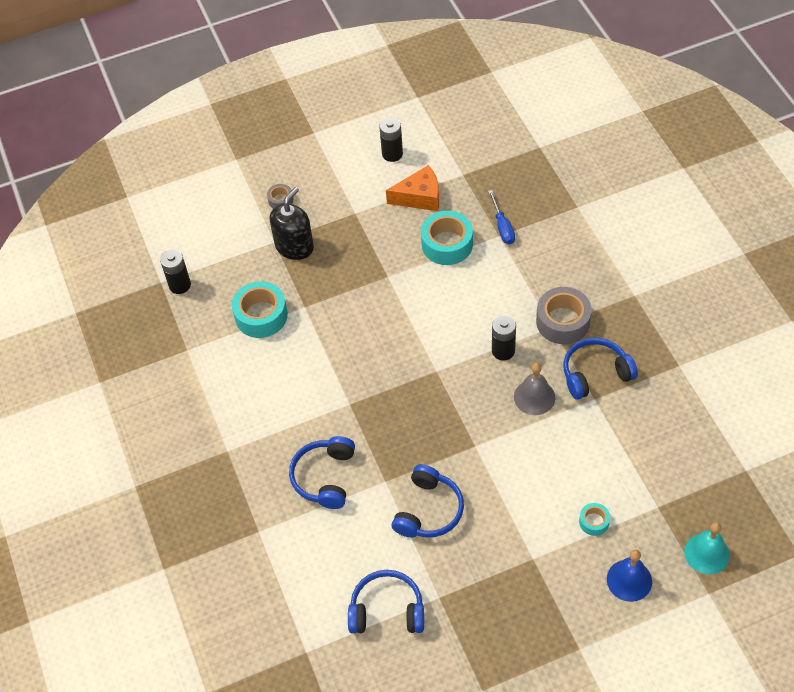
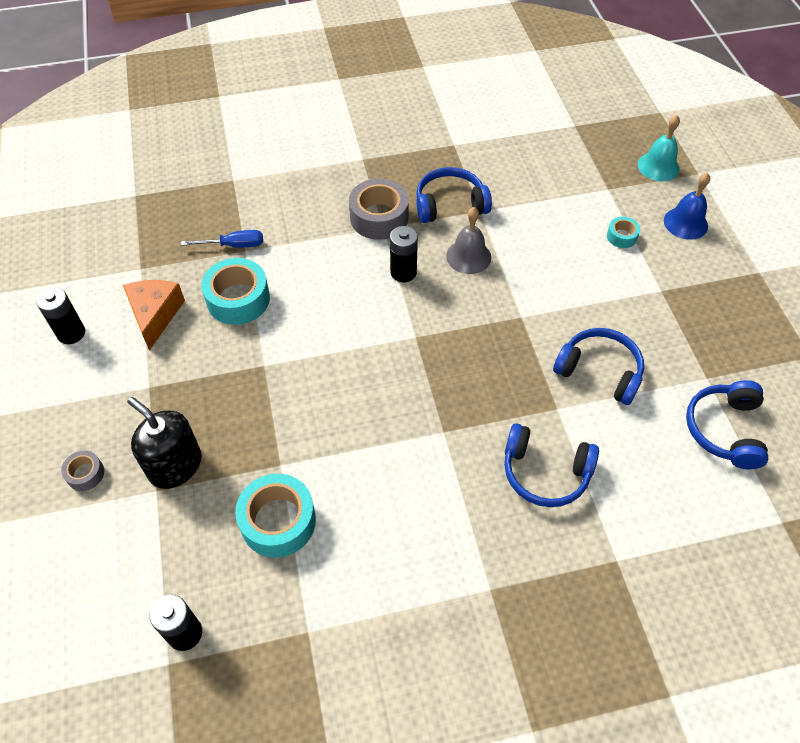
camera: 85 degrees left, 0 degrees up
blue headphones [563,338,638,400] -> blue headphones turned 90 degrees clockwise [416,167,492,223]

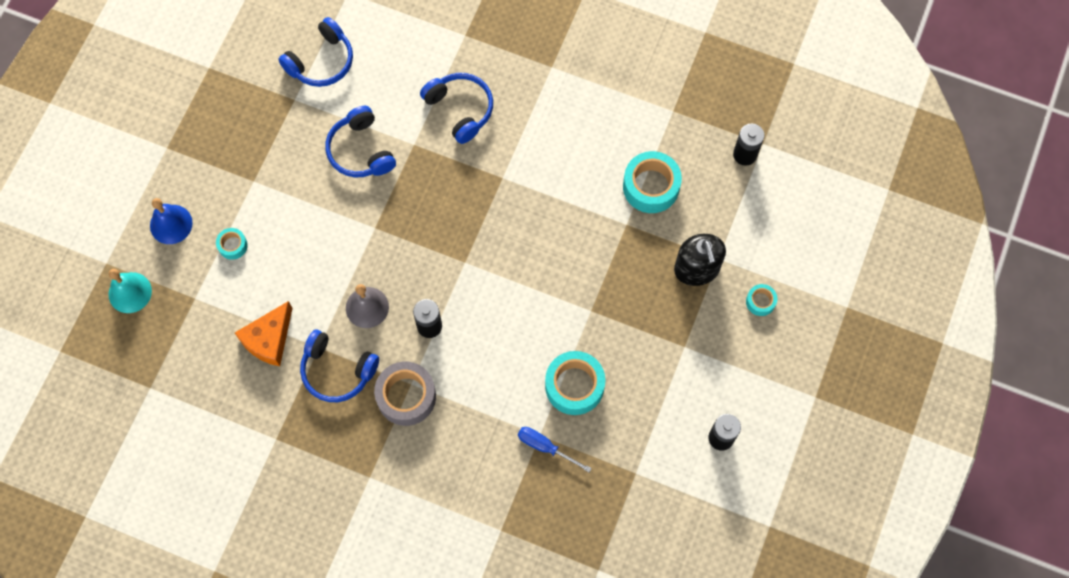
camera: 145 degrees left, 15 degrees up
grey tape [61,451,104,491] -> turquoise tape [746,284,777,316]
orange cheese [123,280,185,351] -> orange cheese moved to [235,301,293,366]

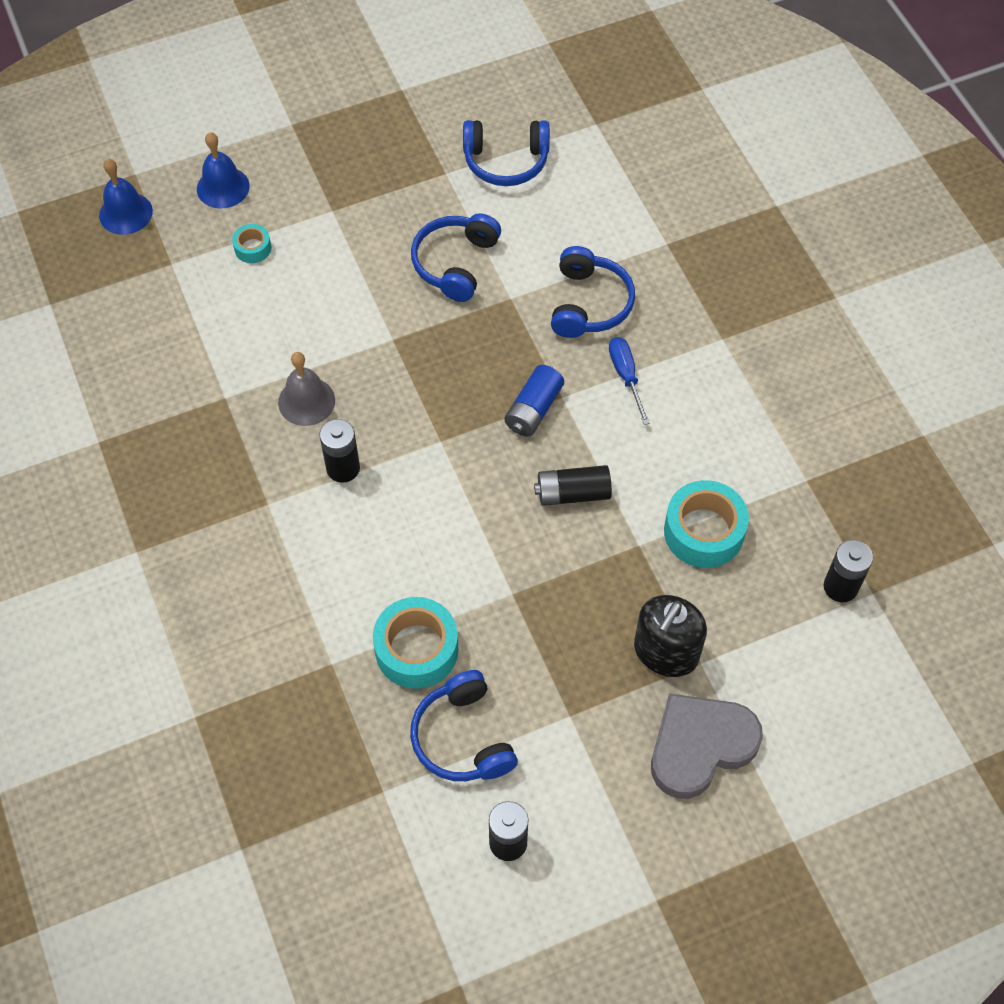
camera: 45 degrees right, 10 degrees down
turquoise bell [108,269,152,313] -> blue bell [99,159,153,235]
orange cheese [235,301,293,366] -> none
blue headphones [300,330,379,402] -> blue headphones moved to [410,670,518,781]
grey tape [374,362,436,426] -> none
blue screwdriver [518,427,592,472] -> blue screwdriver moved to [609,337,650,425]
turquoise tape [746,284,777,316] -> grey heart [651,693,763,799]
none -> blue battery [504,365,564,437]
none -> black battery [534,465,612,506]

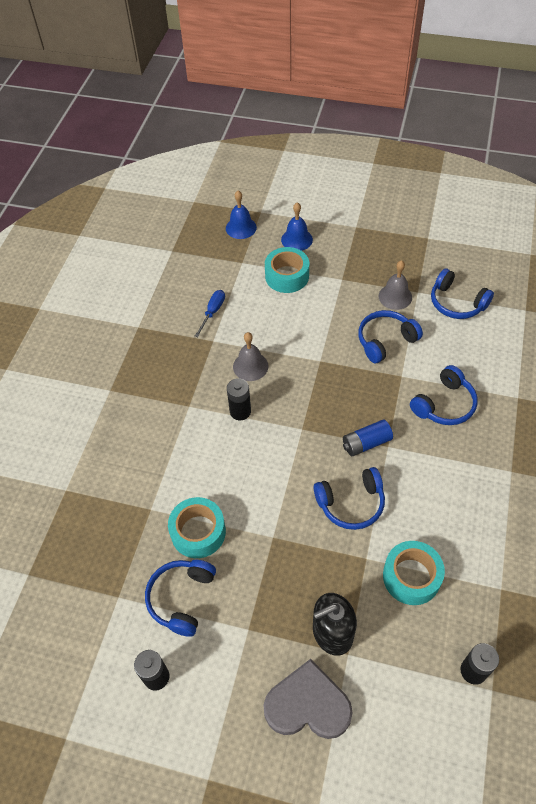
camera: 40 degrees right, 5 degrees down
turquoise tape [232,224,271,263] -> turquoise tape [265,247,309,293], size x1.97
black battery [534,465,612,506] -> blue headphones [314,467,385,530]
blue screwdriver [609,337,650,425] -> blue screwdriver moved to [195,290,225,337]
none -> grey bell [379,260,412,310]

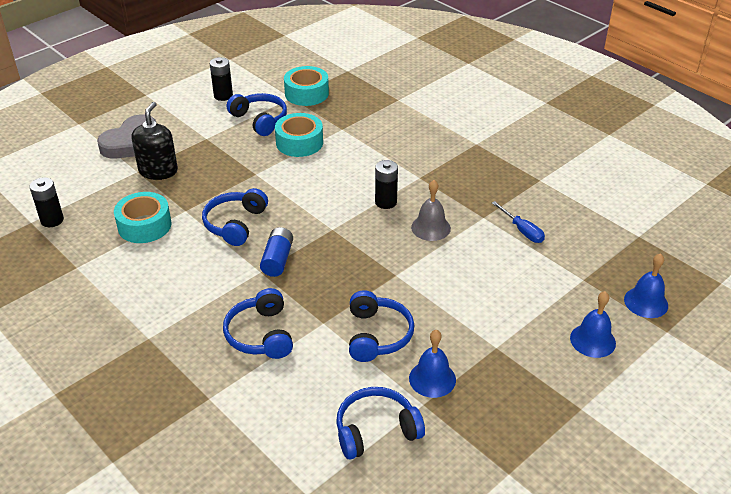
camera: 120 degrees right, 15 degrees down
turquoise tape [265,247,309,293] -> turquoise tape moved to [284,66,329,106]
grey bell [379,260,412,310] -> blue bell [409,330,456,398]

